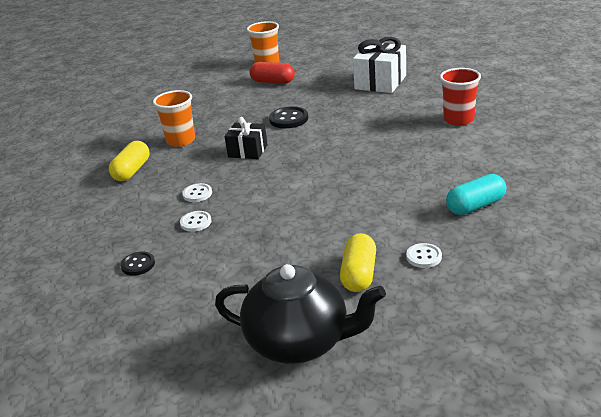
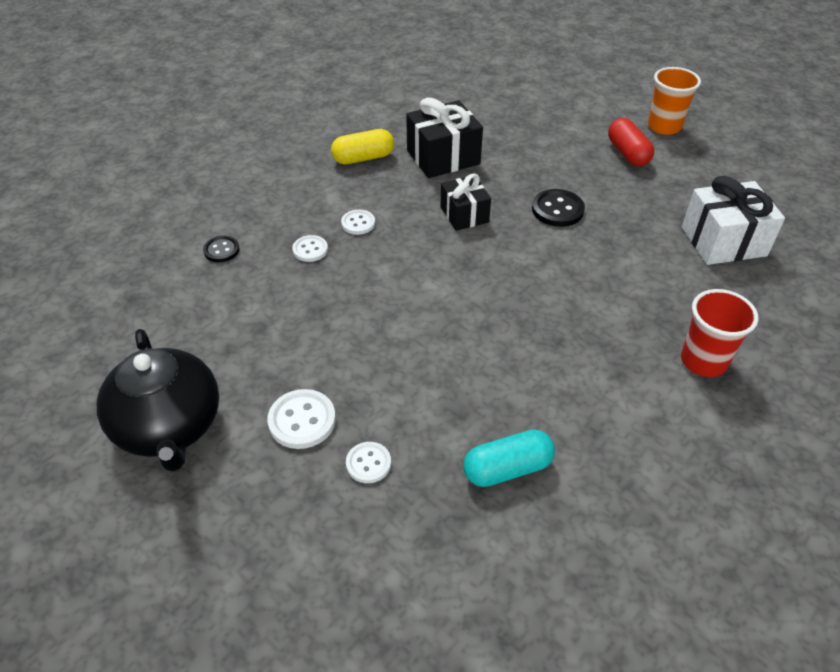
camera: 50 degrees right, 15 degrees up
orange cup [153,90,195,147] -> black gift [406,98,483,178]
yellow capsule [340,233,376,292] -> white button [267,389,336,449]
turquoise capsule [446,174,506,215] -> turquoise capsule turned 45 degrees counterclockwise [463,430,555,487]

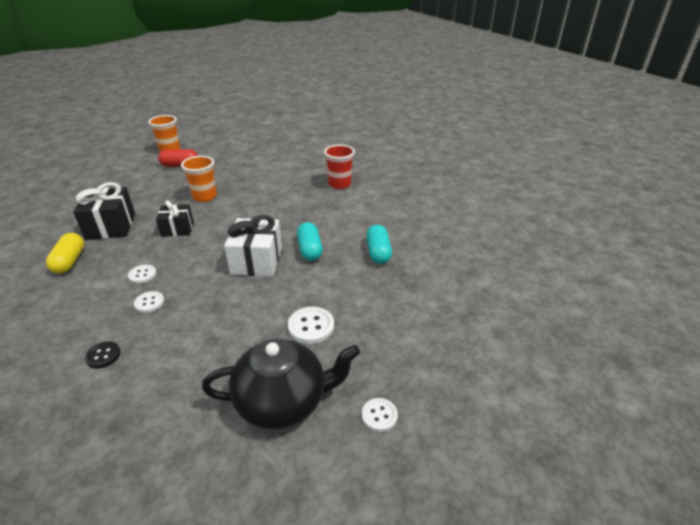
camera: 75 degrees left, 10 degrees down
white button [346,442,391,483] -> white button moved to [362,398,398,432]
black button [532,189,585,227] -> orange cup [181,156,217,202]
white gift [682,176,785,265] -> white gift moved to [224,215,282,276]
none -> turquoise capsule [297,222,323,261]

